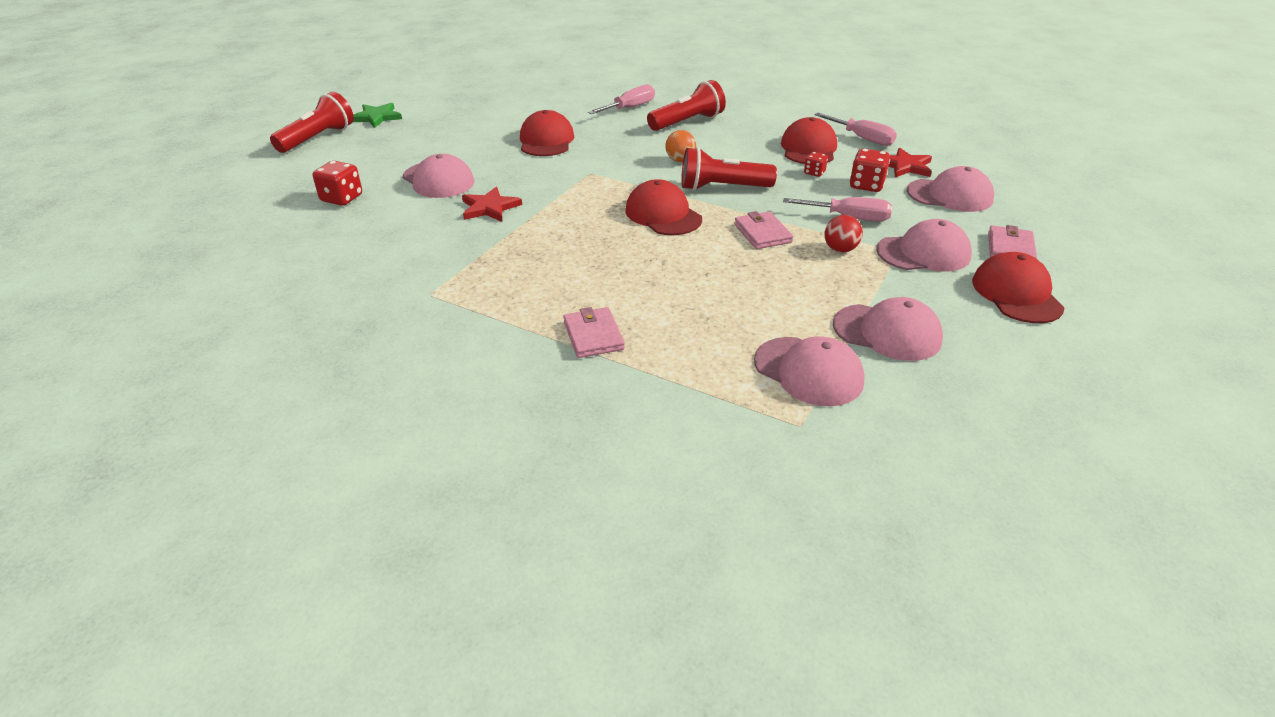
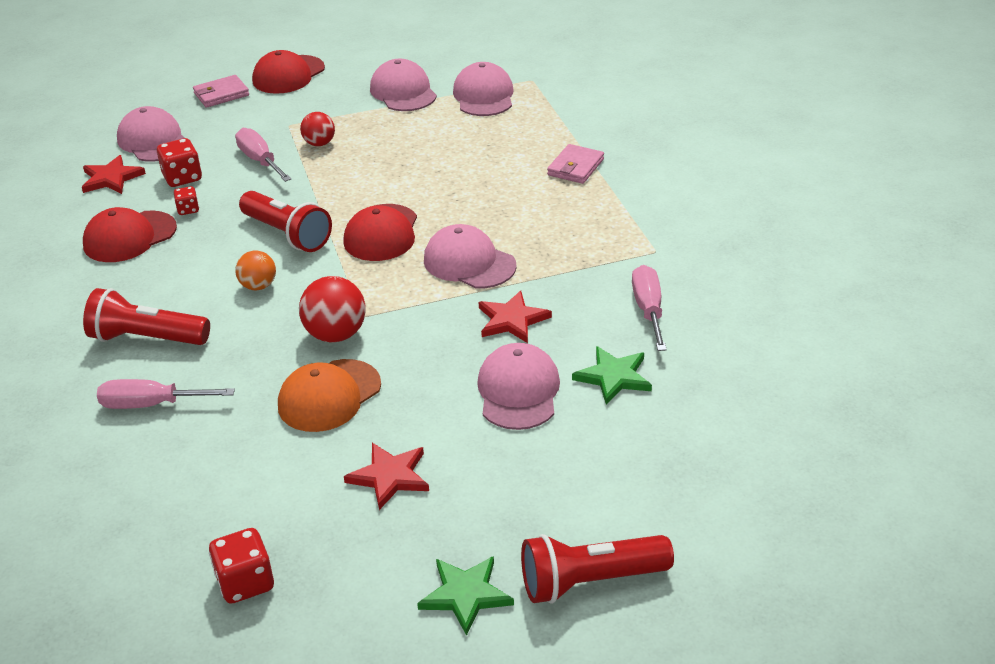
camera: 135 degrees left, 0 degrees up
red dice [313,161,362,206] -> red dice moved to [209,528,274,604]
red cap [520,110,574,156] -> orange cap [278,359,381,432]
pink wallet [734,211,793,249] -> none
pink screwdriver [815,113,897,146] -> pink screwdriver moved to [632,265,667,351]
pink cap [876,219,972,272] -> pink cap moved to [424,224,517,289]
none -> red ball [299,276,366,342]
none -> red star [344,443,429,510]
none -> green star [572,346,652,405]

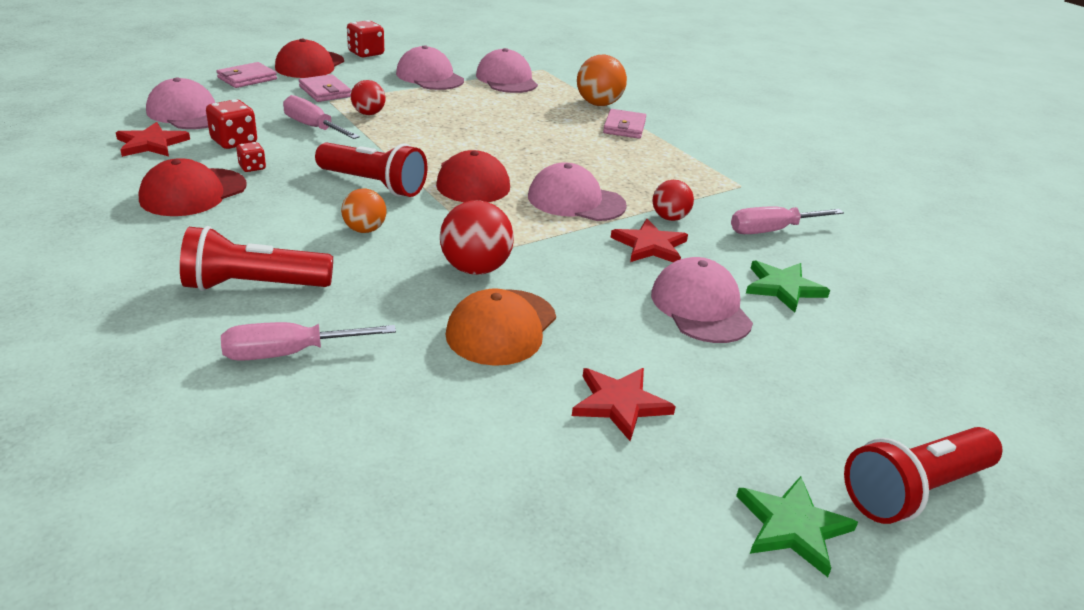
camera: 20 degrees left, 5 degrees down
red dice [209,528,274,604] -> red dice moved to [347,20,384,58]
pink screwdriver [632,265,667,351] -> pink screwdriver turned 90 degrees counterclockwise [731,206,844,234]
none -> pink wallet [299,74,351,102]
none -> orange ball [577,55,627,106]
none -> red ball [653,180,694,221]

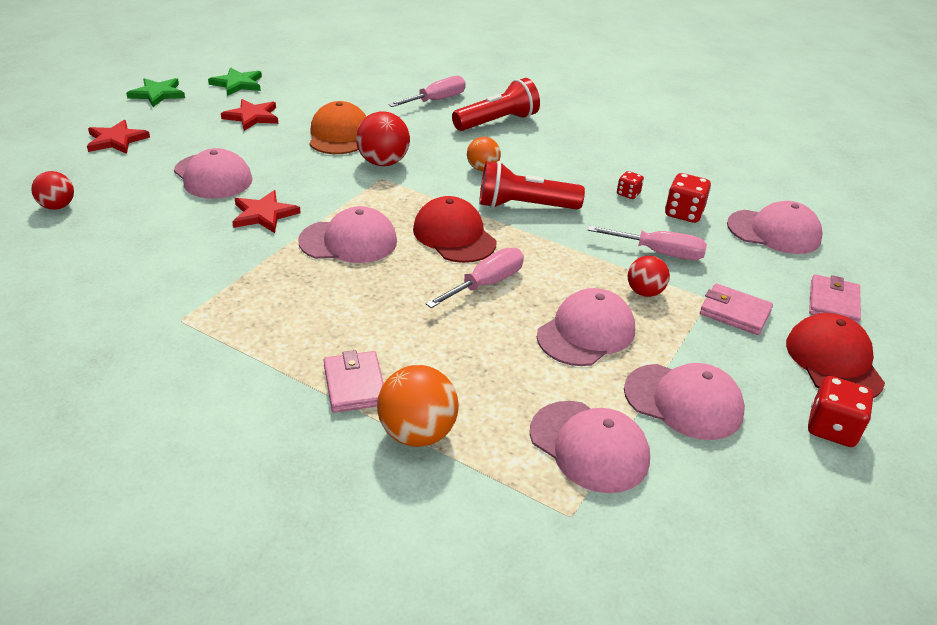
camera: 155 degrees right, 5 degrees up
red star [116,122,190,157] -> red star moved to [87,120,150,154]
red cap [139,158,247,216] -> none
red ball [653,180,694,221] -> red ball moved to [31,171,74,210]
pink screwdriver [731,206,844,234] -> pink screwdriver moved to [425,247,524,308]
green star [746,261,830,313] -> green star moved to [208,67,262,96]
red flashlight [844,427,1002,524] -> none
none -> pink cap [537,288,635,366]

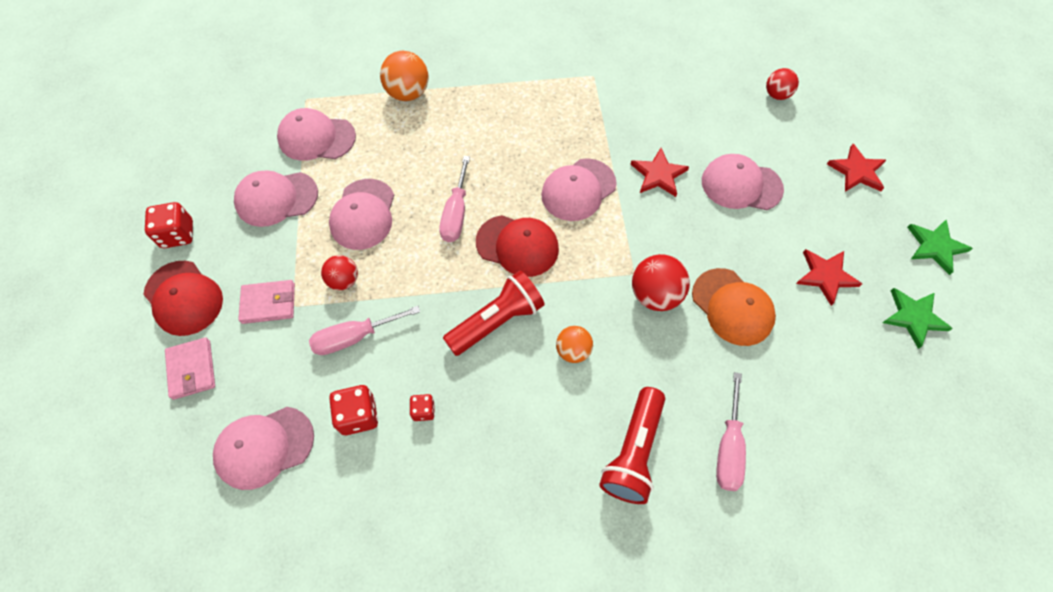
camera: 145 degrees right, 25 degrees up
pink wallet [323,350,384,412] -> none

